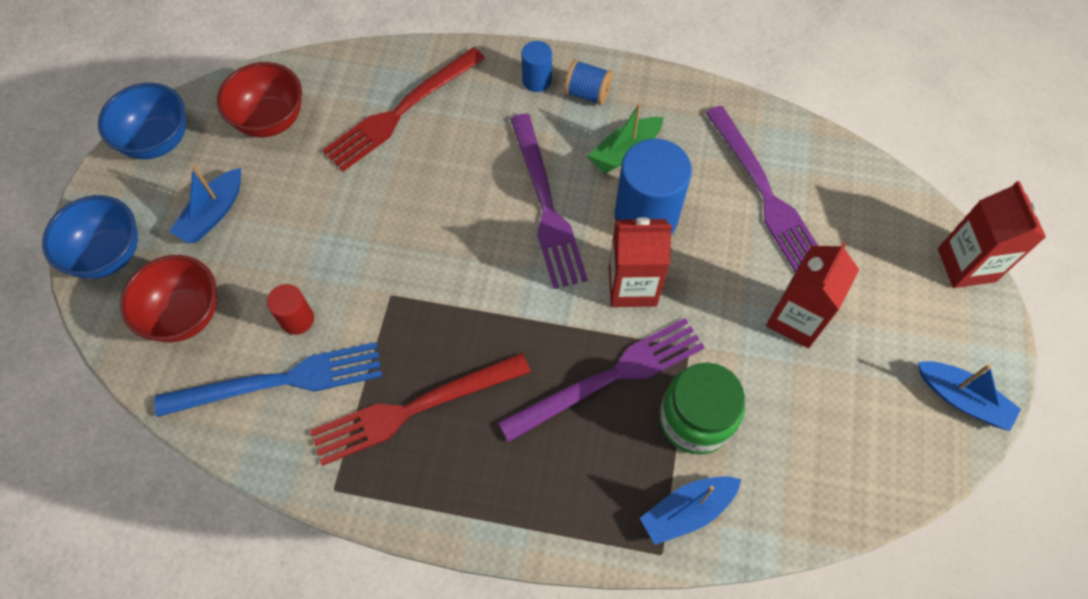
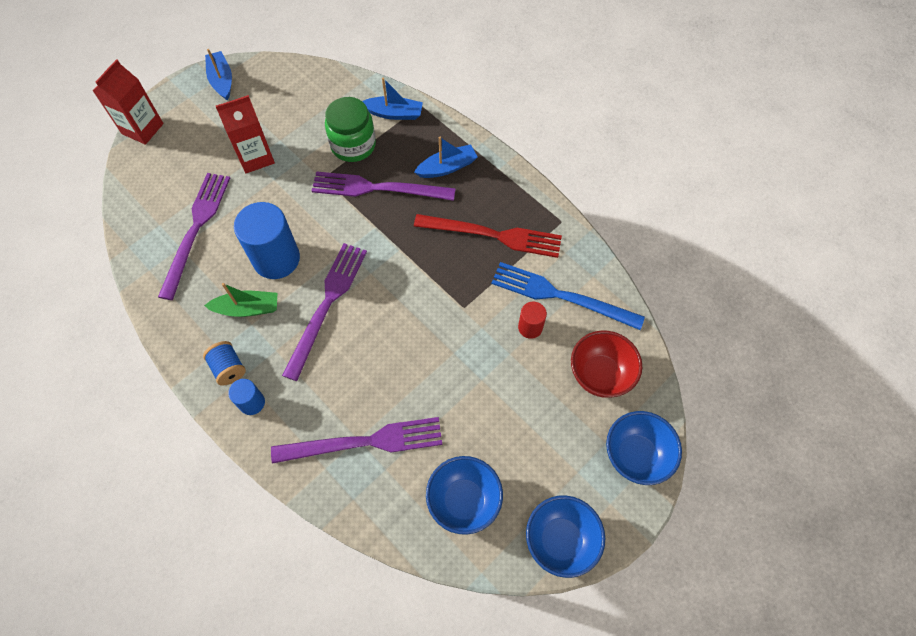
camera: 145 degrees left, 0 degrees up
blue boat [169,165,241,243] -> blue boat moved to [414,137,478,178]
red bowl [217,62,302,137] -> blue bowl [426,456,503,535]
red fork [323,47,485,172] -> purple fork [271,417,443,464]
red carton [609,217,672,307] -> none

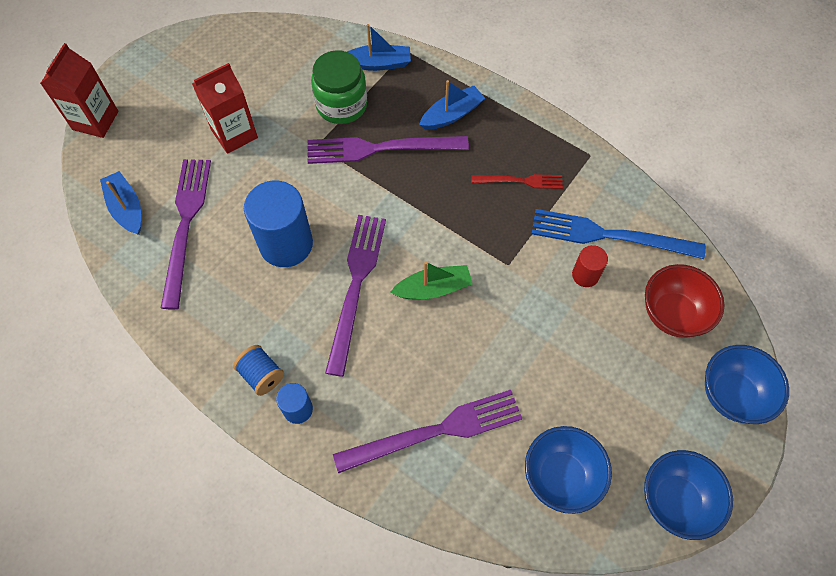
camera: 10 degrees left, 0 degrees up
green boat [204,283,277,317] -> green boat moved to [390,261,473,299]
blue boat [205,49,232,101] -> blue boat moved to [100,171,141,235]
red fork [414,214,562,258] -> red fork [471,174,563,189], size x0.56

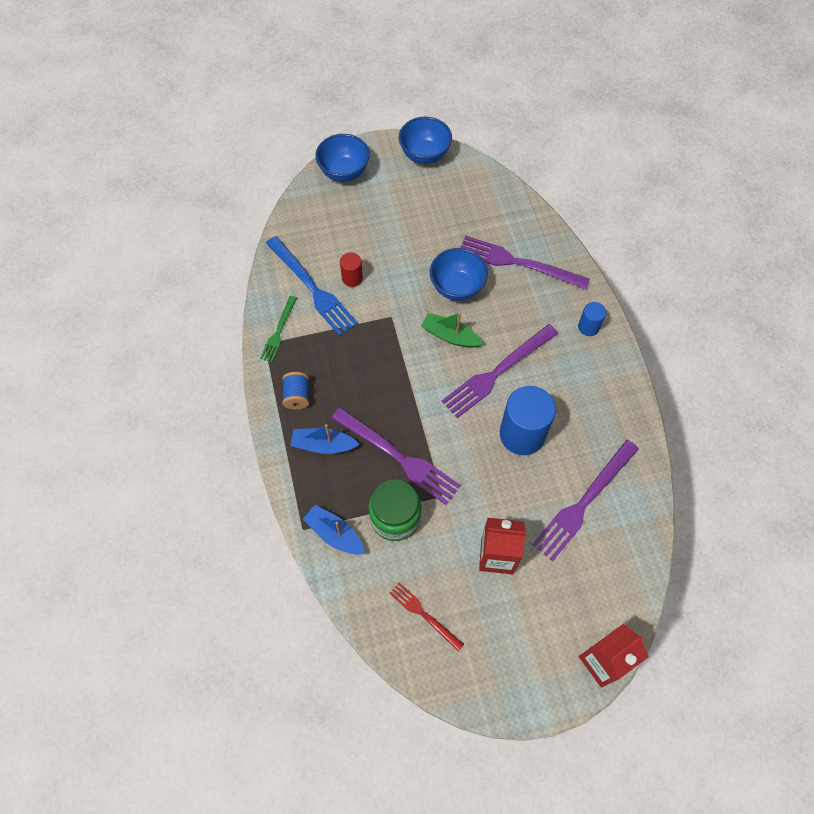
camera: 140 degrees left, 0 degrees up
blue boat [100,171,141,235] -> none
blue spool [233,345,284,396] -> blue spool moved to [282,372,309,410]
red fork [471,174,563,189] -> red fork moved to [389,583,464,651]
blue bowl [525,426,612,514] -> blue bowl moved to [430,248,488,301]
red bowl [645,264,724,338] -> none
none -> green fork [260,296,297,362]

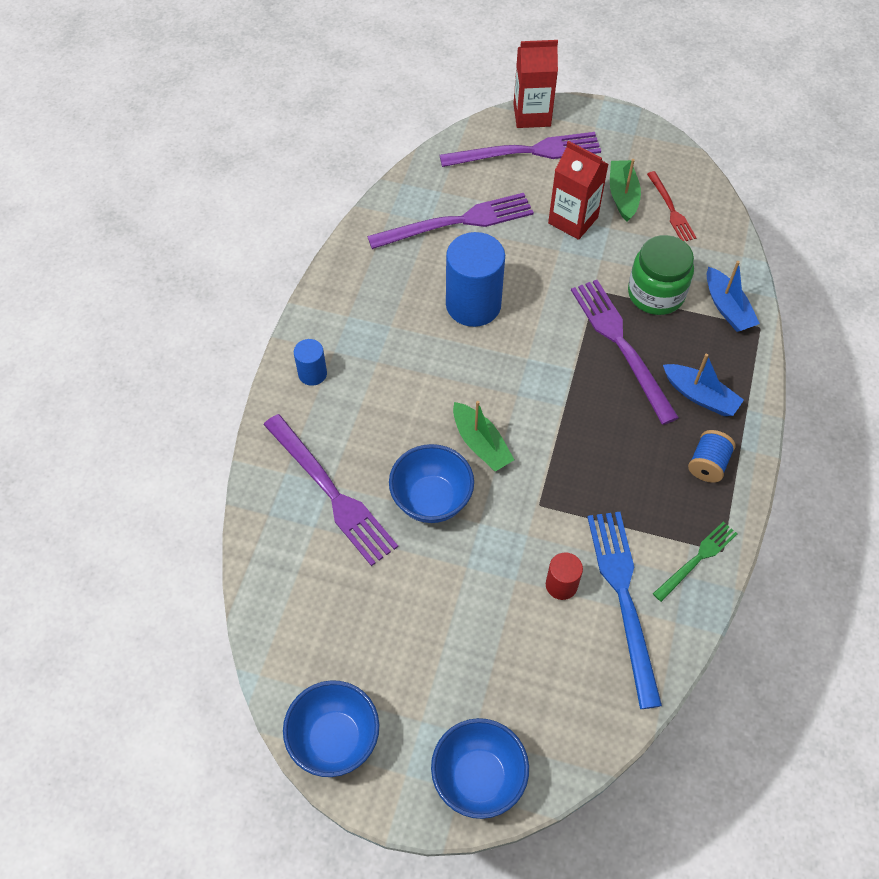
camera: 150 degrees left, 5 degrees down
purple fork [442,324,558,418] -> purple fork moved to [440,132,601,167]
none -> green boat [610,159,641,222]

